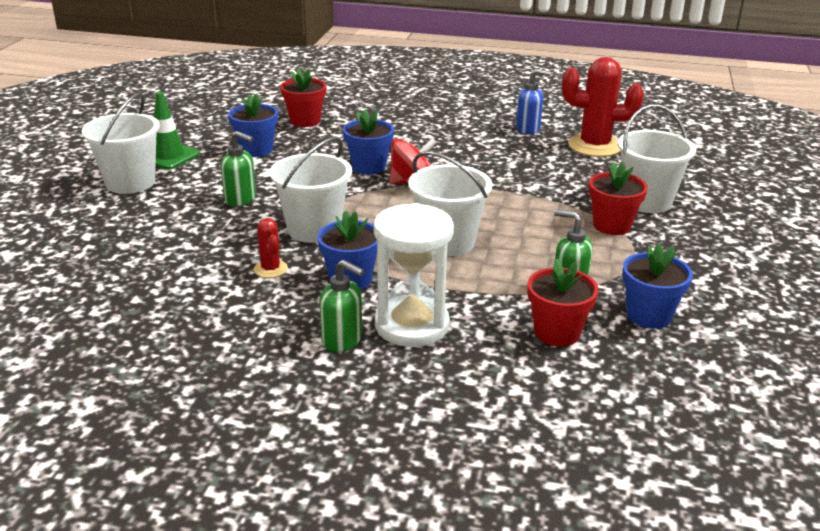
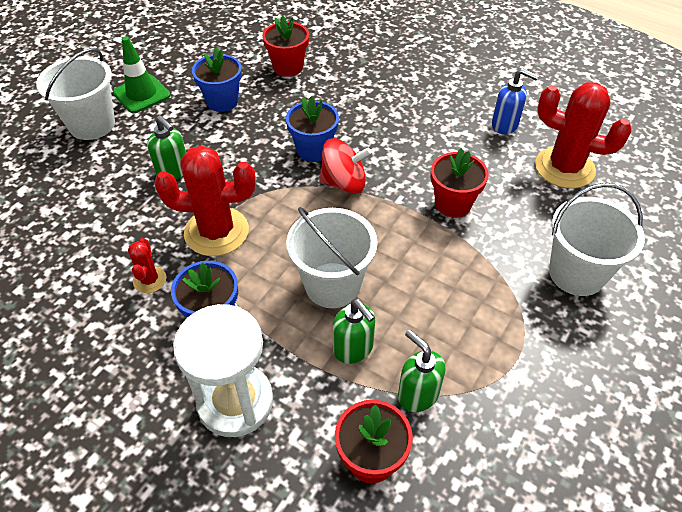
camera: 20 degrees right, 20 degrees up
white bucket [270,137,352,243] -> red cactus [154,145,256,256]
green soap dispenser [319,259,364,352] -> green soap dispenser moved to [333,299,375,364]
red flower pot [589,162,648,235] -> red flower pot moved to [431,148,489,217]
blue flower pot [622,244,693,329] -> none

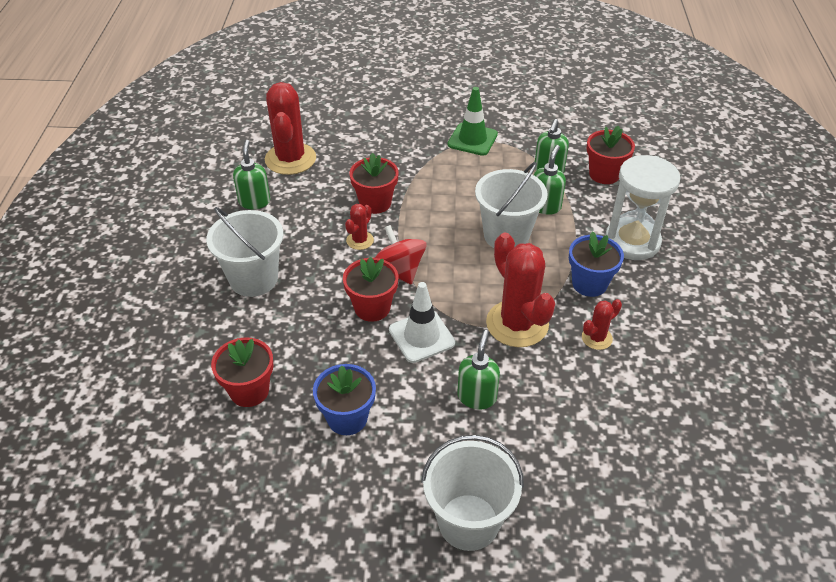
camera: 120 degrees left, 5 degrees down
green traffic cone [113,36,171,113] -> green traffic cone moved to [447,87,498,156]
blue flower pot [286,96,339,162] -> red flower pot [343,257,399,322]
blue soap dispenser [492,68,539,134] -> green soap dispenser [233,140,270,209]
white bucket [549,183,645,296] -> white bucket moved to [206,207,283,297]
none -> red cactus [345,204,374,250]
none -> white traffic cone [389,282,455,363]

